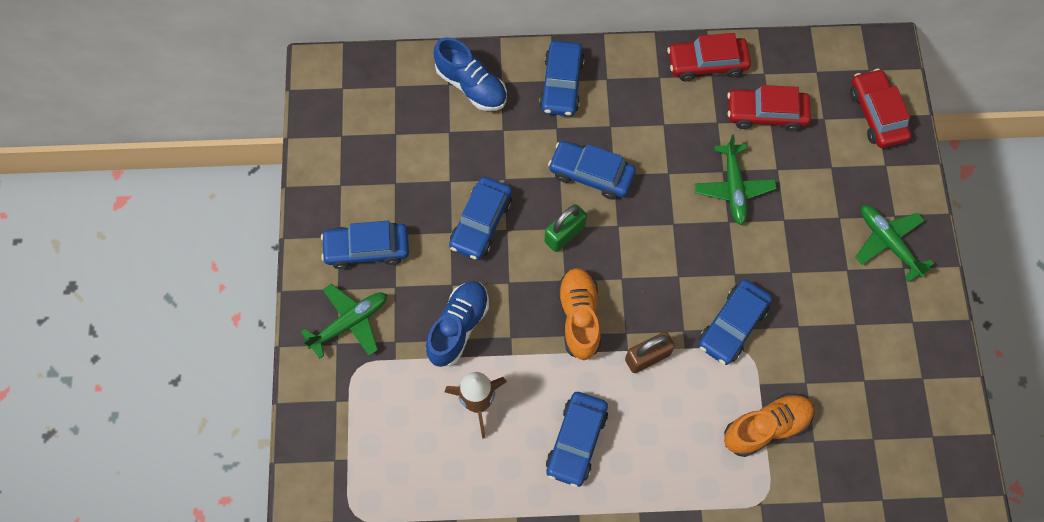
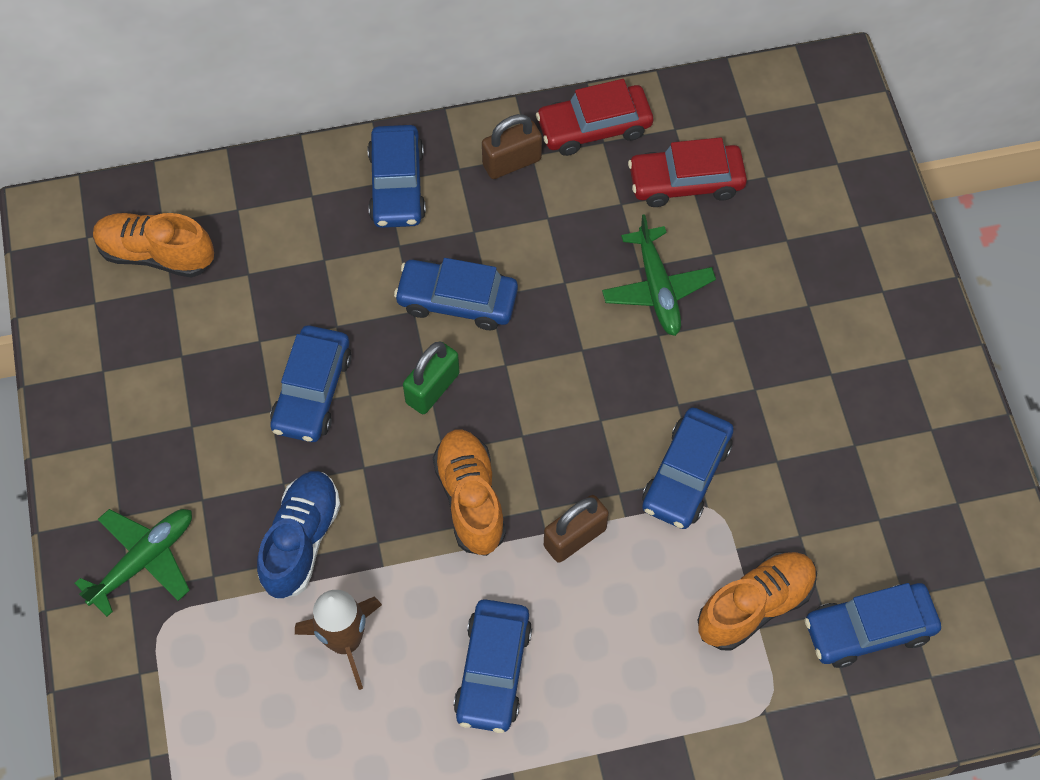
camera: 10 degrees left, 5 degrees down
blue car [321,221,409,269] -> blue car moved to [805,583,941,668]
blue shoe [434,37,507,111] -> none
red car [850,69,911,148] -> none
green plane [855,205,934,282] -> none
none -> orange shoe [93,213,214,278]
none -> brown padlock [482,114,542,179]

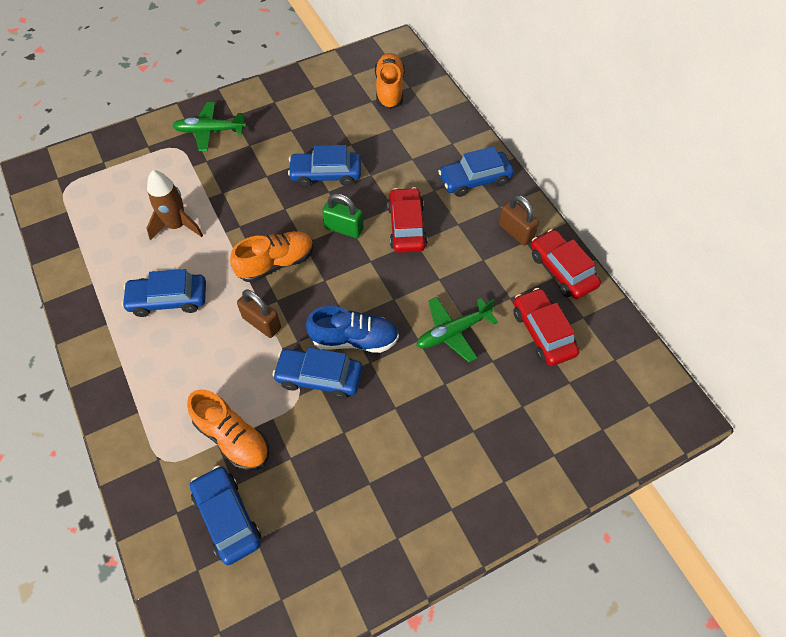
camera: 75 degrees right, 5 degrees down
green plane [74,509,192,617] -> green plane turned 150 degrees clockwise [172,102,246,151]
blue shoe [257,471,340,599] -> blue shoe moved to [306,306,399,353]
blue car [394,258,518,330] -> red car [387,187,427,253]

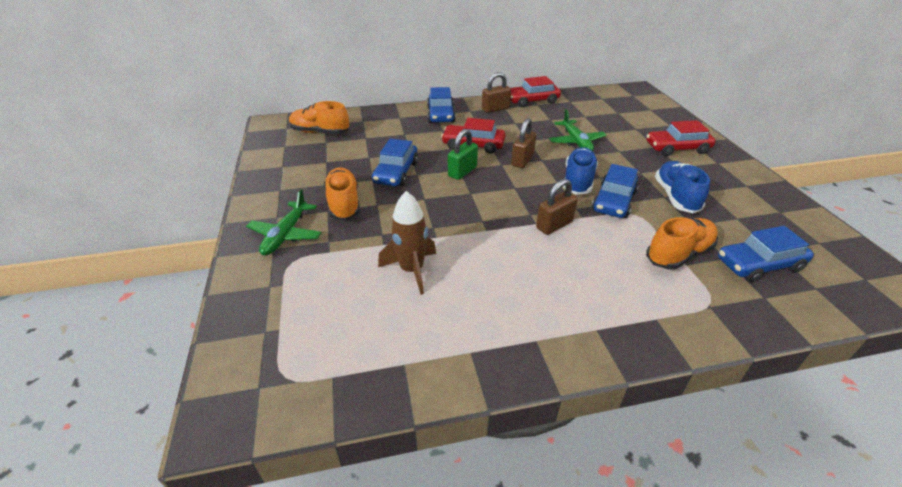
camera: 75 degrees left, 20 degrees down
blue car [122,269,206,317] -> none
orange shoe [230,231,314,282] -> orange shoe moved to [324,168,360,220]
red car [513,288,579,366] -> red car moved to [646,120,716,156]
none -> brown padlock [511,118,536,168]
none -> blue shoe [655,161,710,213]

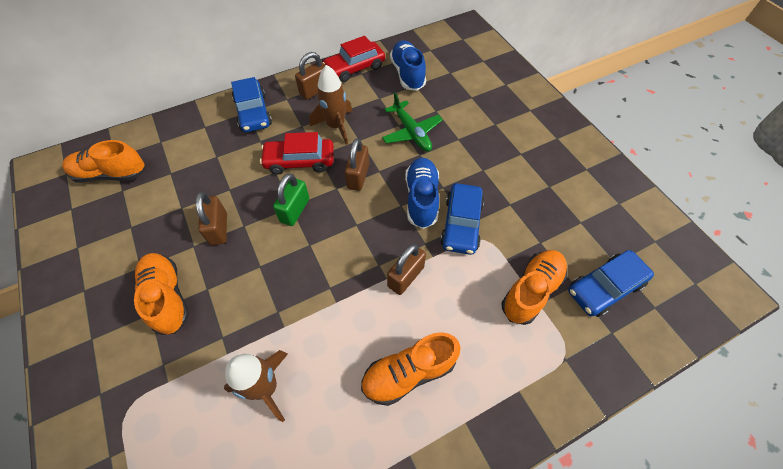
camera: 15 degrees left, 20 degrees up
green plane [246,189,322,256] -> none
blue car [372,139,418,186] -> brown padlock [195,192,227,245]
red car [646,120,716,156] -> none
blue shoe [655,161,710,213] -> blue shoe moved to [390,40,426,91]
none -> brown rocket [309,65,352,145]
none -> orange shoe [361,332,460,406]

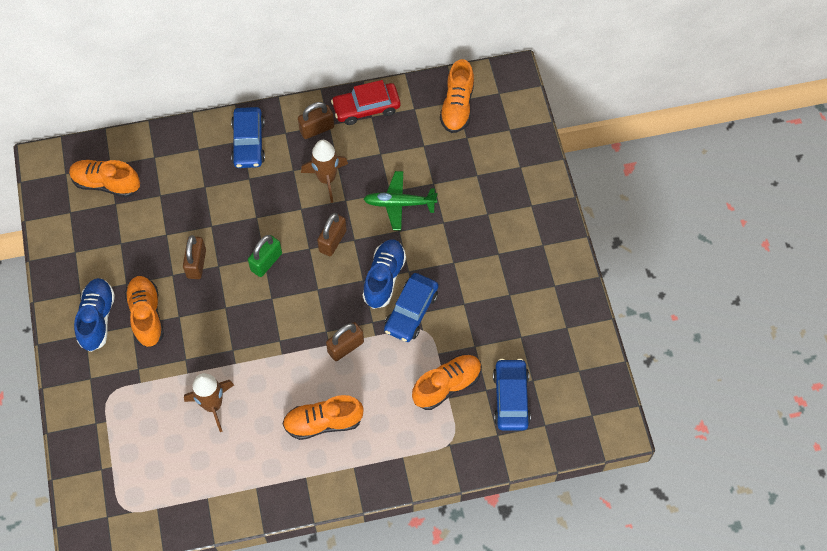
camera: 15 degrees right, 5 degrees up
red car [260,132,334,174] -> none
green plane [382,93,443,152] -> green plane turned 105 degrees clockwise [364,171,438,231]
blue shoe [390,40,426,91] -> blue shoe moved to [74,278,115,352]
blue car [568,250,654,317] -> blue car turned 105 degrees clockwise [493,359,531,430]
none -> orange shoe [440,59,474,133]

